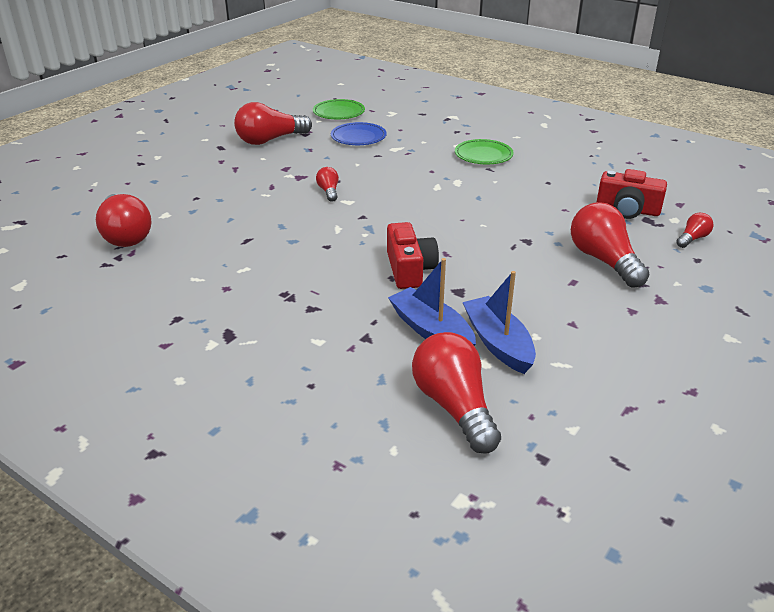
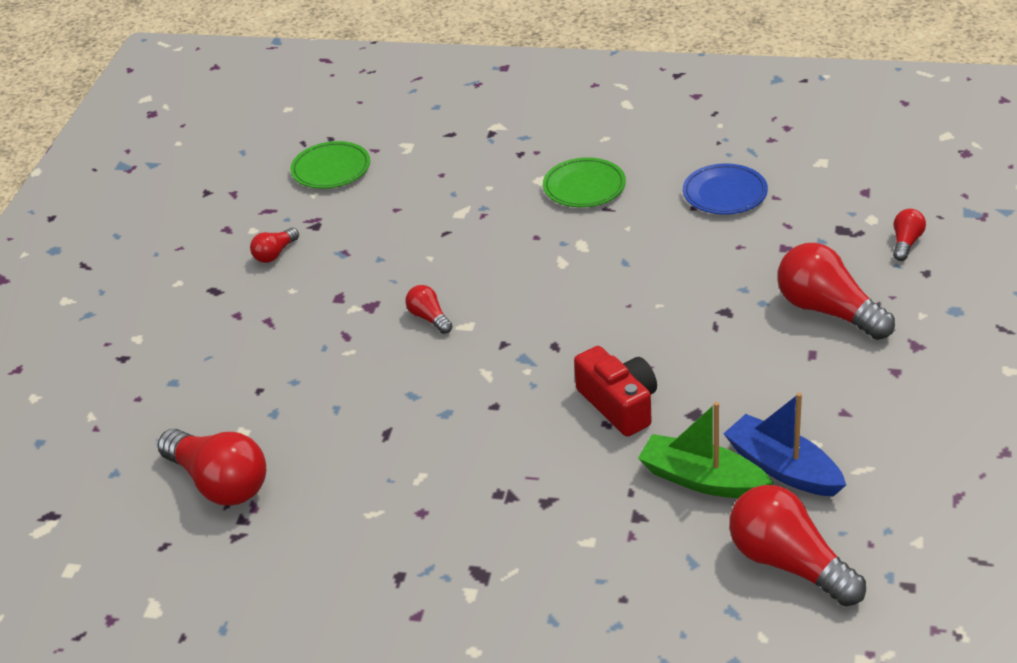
camera: 20 degrees left, 5 degrees up
red light bulb [234,102,312,145] -> red light bulb [250,228,299,263], size x0.49
blue plate [331,122,387,145] -> blue plate moved to [683,164,768,214]
blue boat [388,258,476,346] -> green boat [638,402,773,498]
red camera [597,169,667,219] -> none

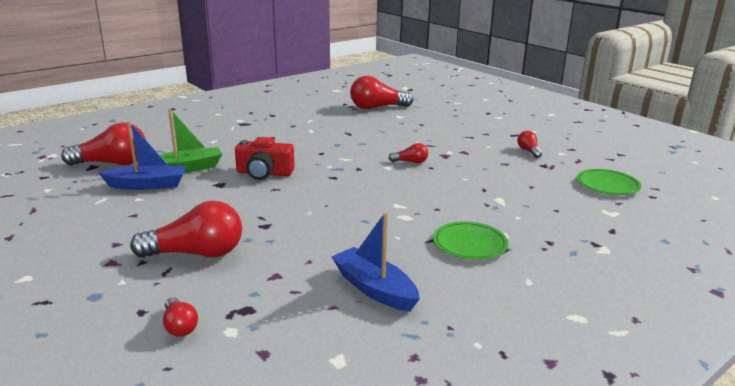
camera: 125 degrees right, 15 degrees down
blue plate [683,164,768,214] -> blue boat [331,212,420,312]

